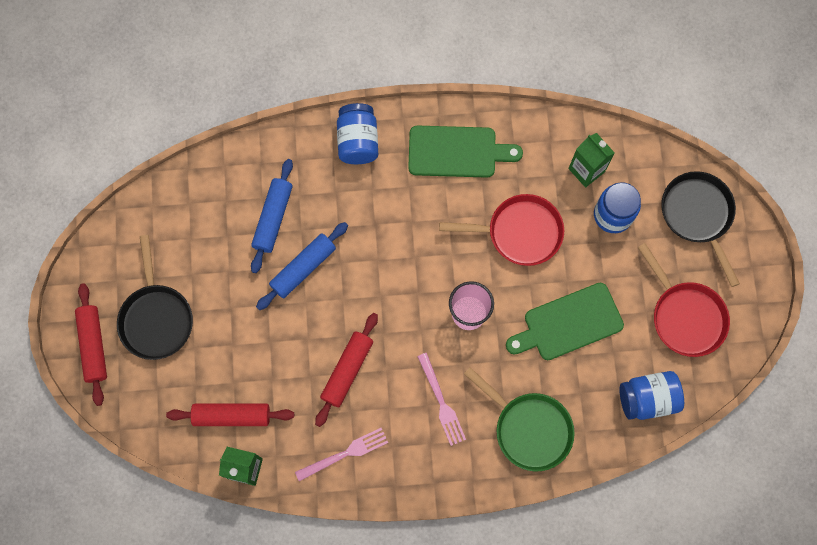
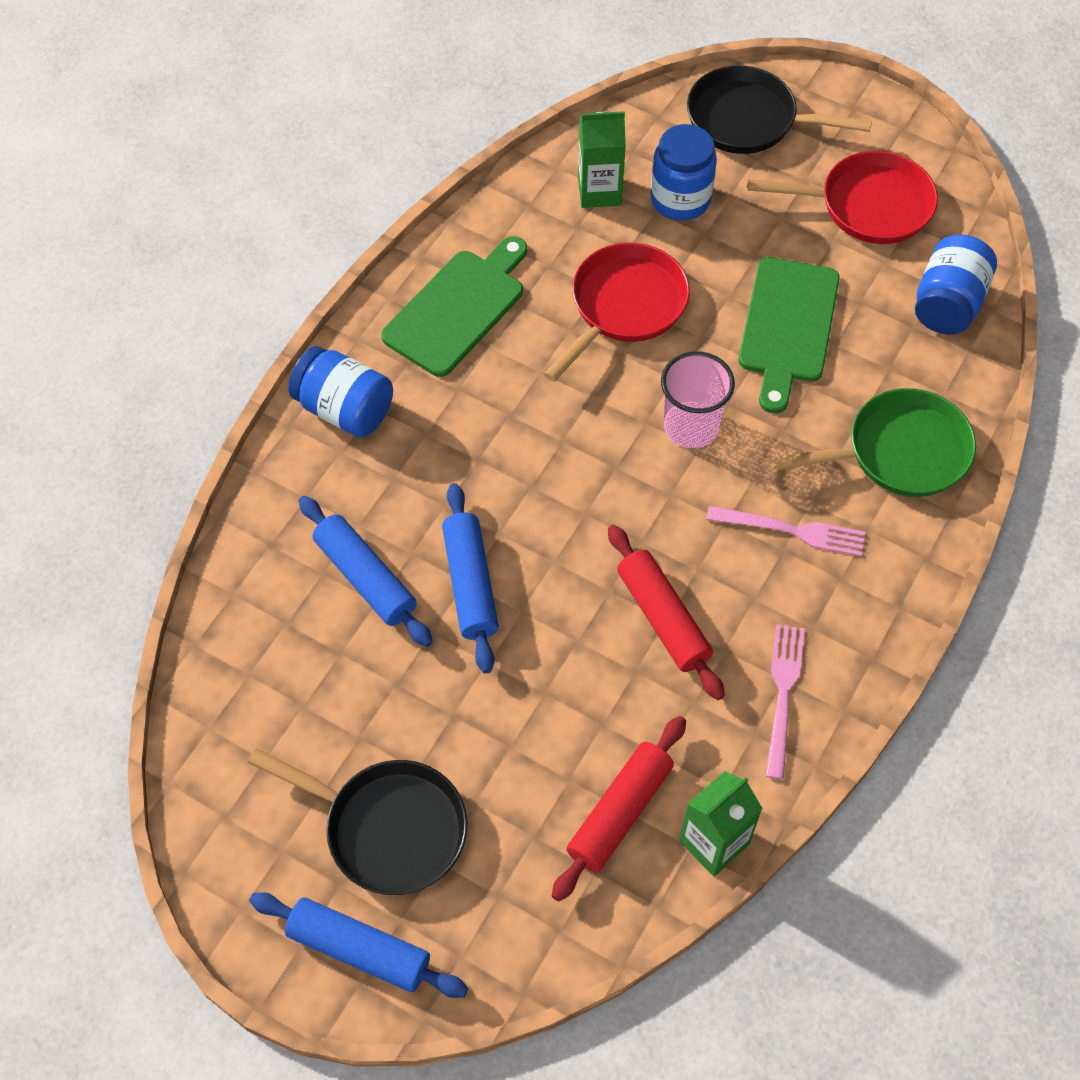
camera: 55 degrees left, 15 degrees down
red rolling pin [75,283,107,406] -> blue rolling pin [249,892,468,998]

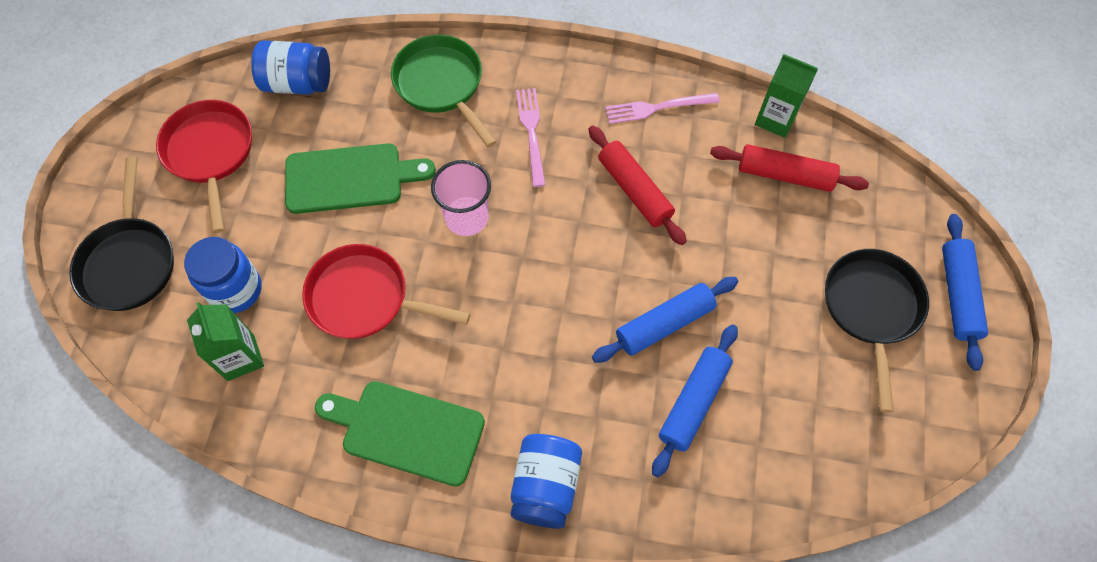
camera: 110 degrees left, 5 degrees up
red rolling pin [608,525,725,700] -> red rolling pin turned 75 degrees counterclockwise [589,126,687,245]

